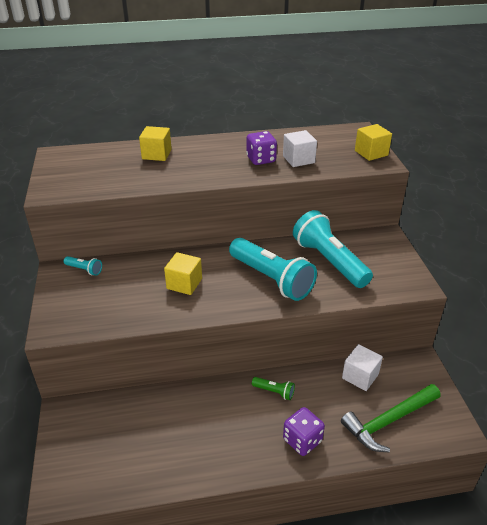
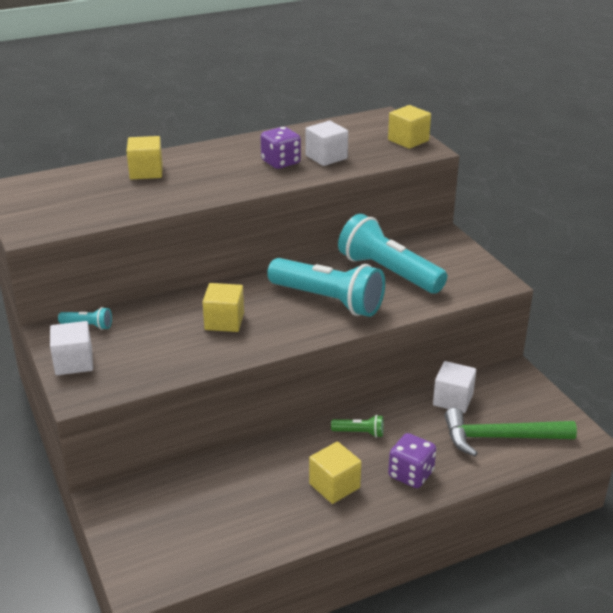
camera: 15 degrees left, 5 degrees down
green hammer [341,384,441,452] -> green hammer turned 45 degrees clockwise [445,408,577,456]
none -> white cube [50,321,93,375]
none -> yellow cube [309,441,361,504]

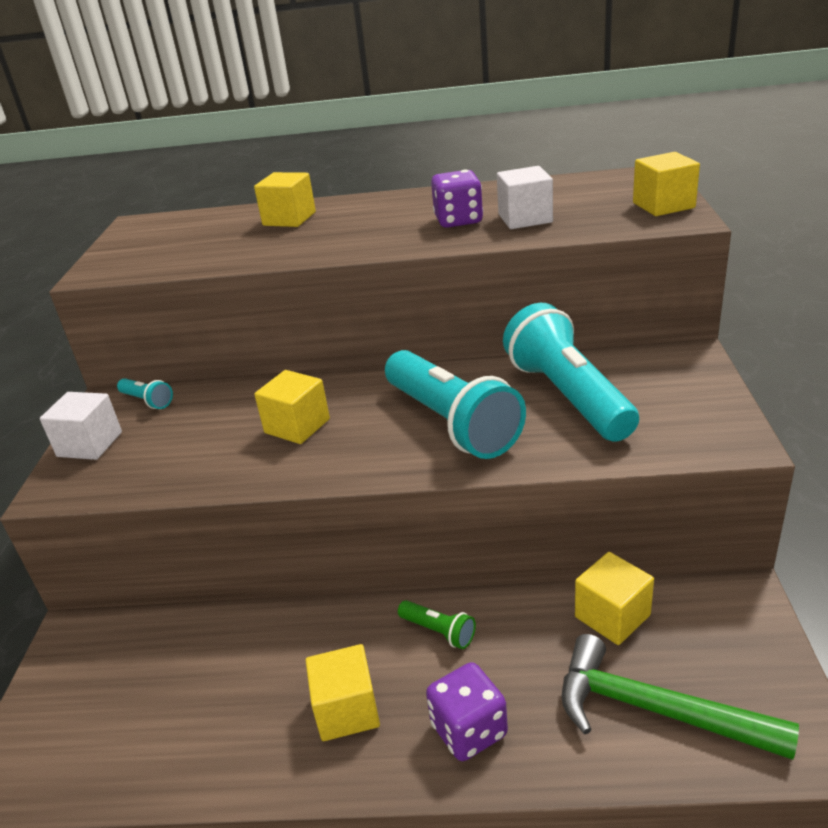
camera: 30 degrees right, 0 degrees up
white cube [433,361,476,413] -> yellow cube [575,552,654,645]

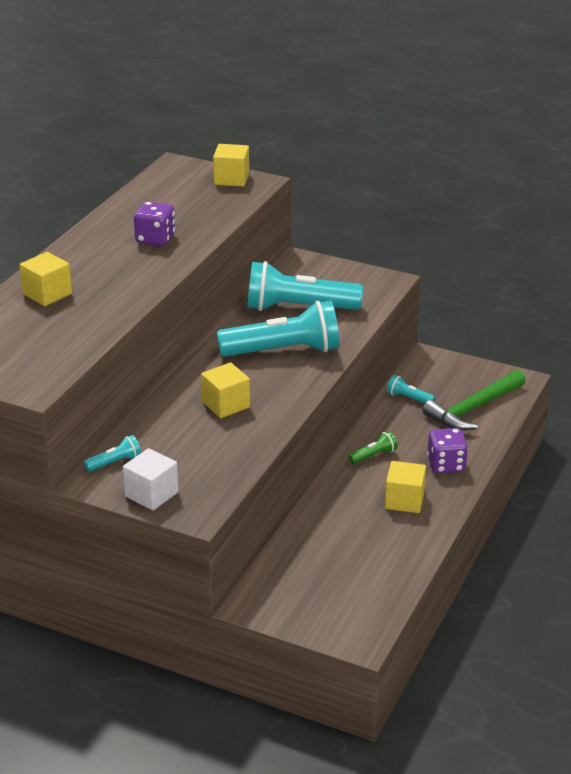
camera: 70 degrees left, 0 degrees up
white cube [497,166,553,229] -> none
yellow cube [575,552,654,645] -> turquoise flashlight [387,375,435,404]

